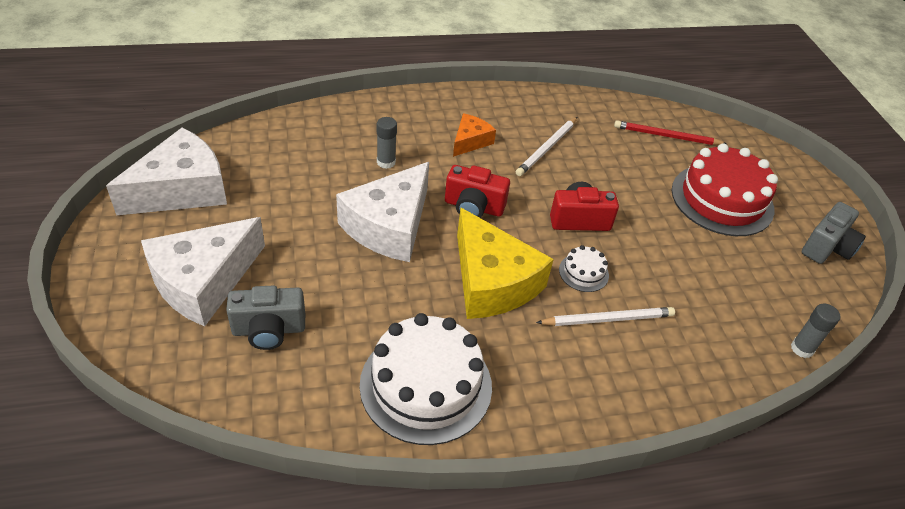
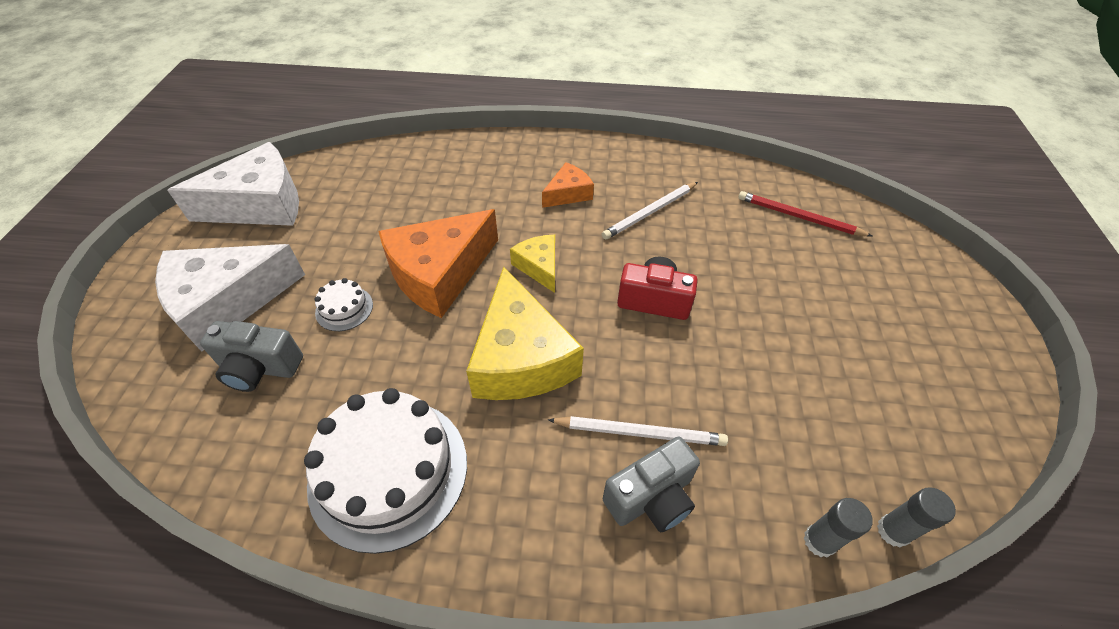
camera: 20 degrees right, 5 degrees up
white cheese [336,162,429,262] -> orange cheese [378,209,498,318]
grey glue stick [377,117,397,169] -> grey glue stick moved to [804,498,873,557]
red camera [445,165,510,218] -> yellow cheese [510,235,555,293]
white cake [559,245,609,292] -> white cake moved to [314,278,373,331]
red cake [672,143,778,236] -> none
grey camera [802,202,866,264] -> grey camera moved to [603,437,700,532]

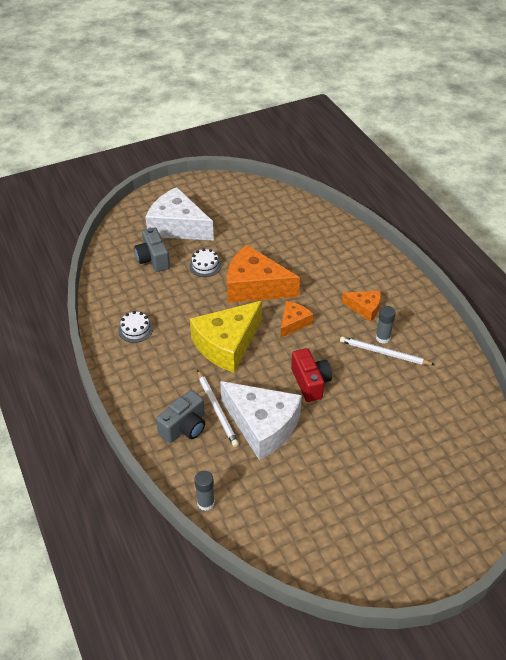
camera: 60 degrees right, 5 degrees down
white cheese [167,142,299,226] -> white cheese moved to [220,381,302,460]
white cake [304,388,467,554] -> white cake [118,311,153,343], size x0.44
yellow cheese [510,235,555,293] -> orange cheese [280,301,313,338]
grey camera [603,437,700,532] -> grey camera turned 75 degrees counterclockwise [156,390,205,443]
red pencil [738,191,873,237] -> none
grey glue stick [877,488,956,548] -> grey glue stick moved to [376,306,396,343]

